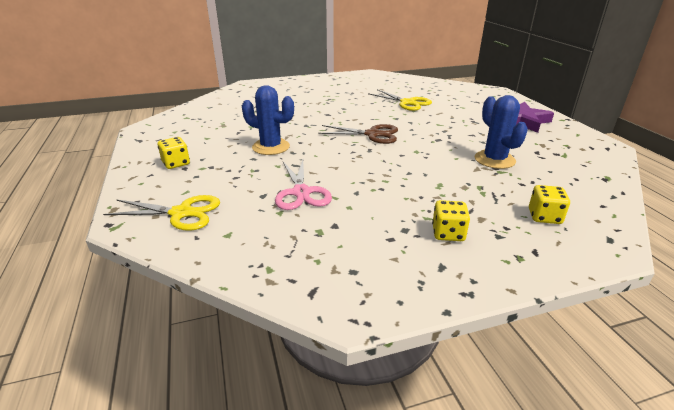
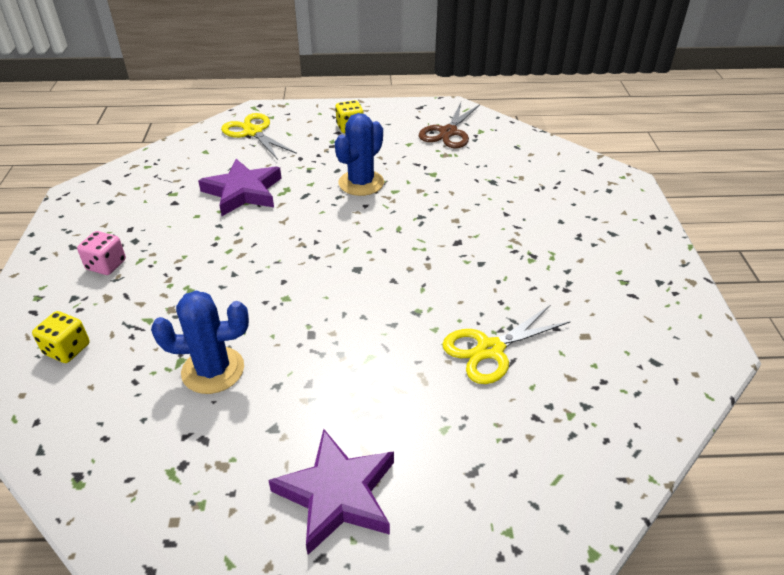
camera: 105 degrees right, 10 degrees up
yellow scissors [103,195,220,231] -> yellow scissors turned 120 degrees clockwise [221,113,297,160]
pink scissors [275,160,332,210] -> purple star [198,159,282,216]
brown scissors [318,124,398,144] -> brown scissors moved to [419,103,480,148]
yellow dice [432,200,470,241] -> pink dice [77,231,126,275]

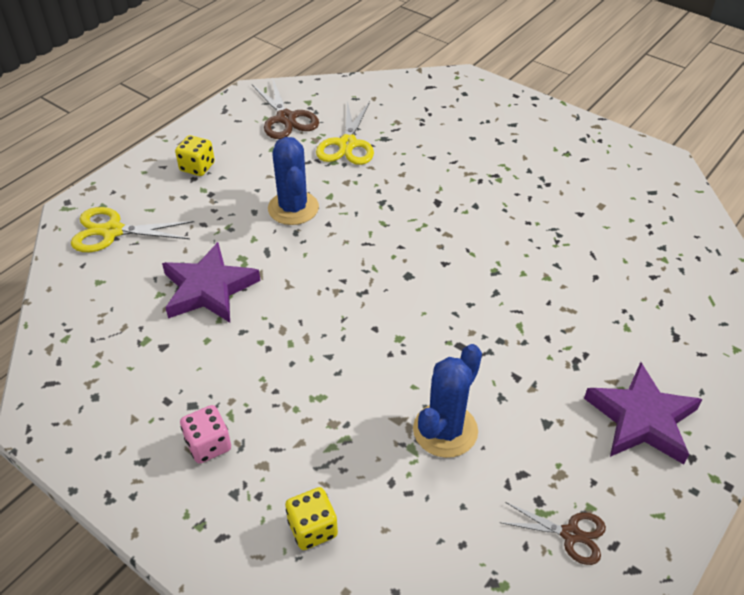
camera: 50 degrees left, 5 degrees up
yellow scissors [443,305,571,384] -> yellow scissors moved to [316,101,374,165]
none -> brown scissors [499,502,606,565]

